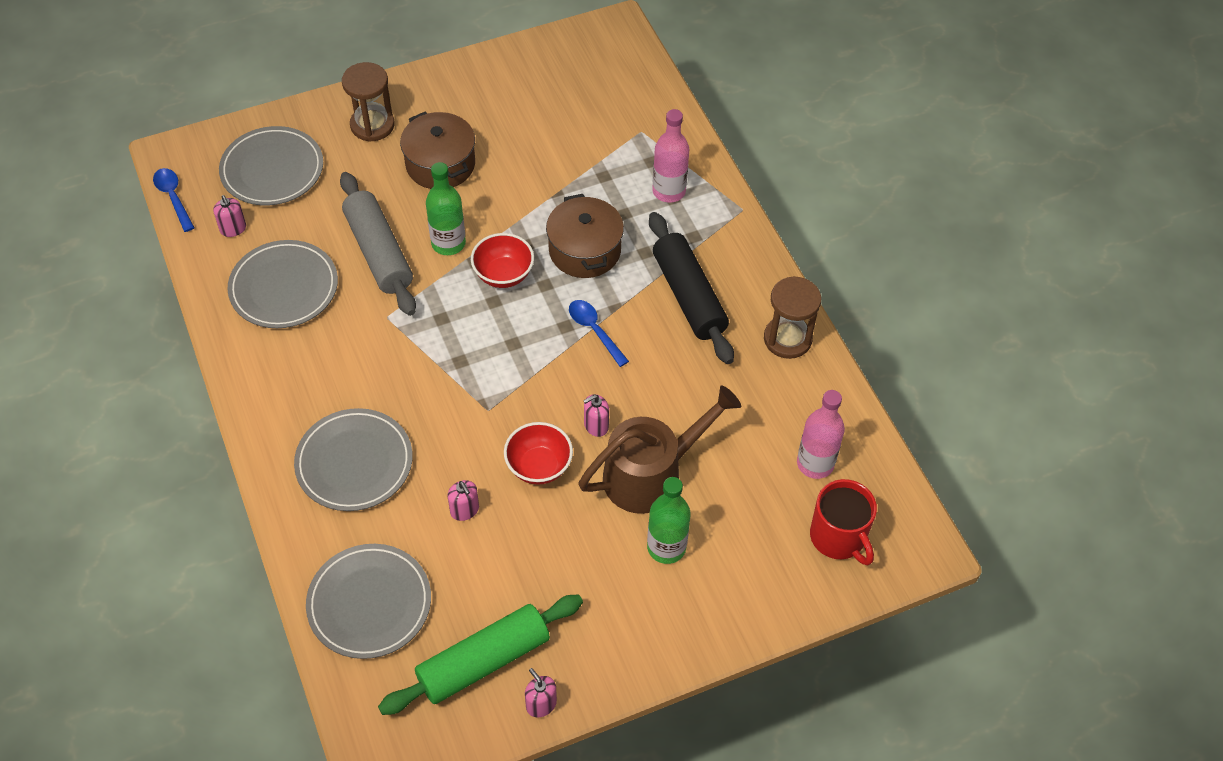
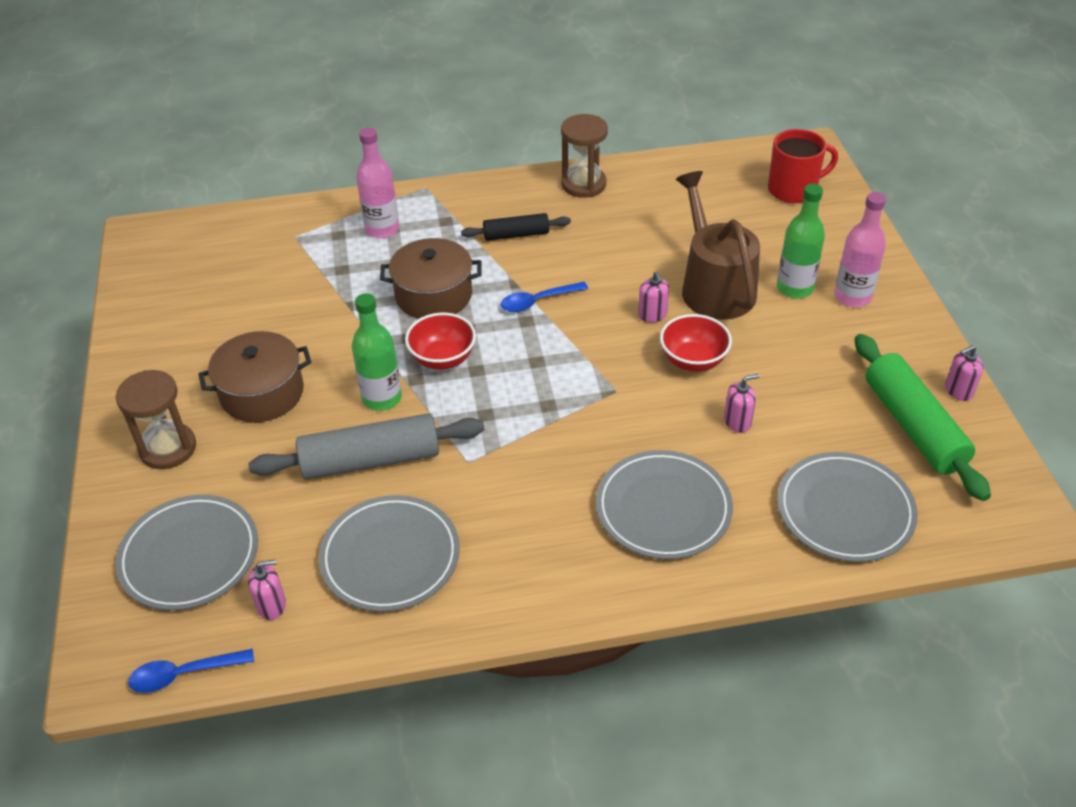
camera: 75 degrees left, 10 degrees down
black rolling pin [649,212,734,364] -> black rolling pin [461,213,571,241], size x0.57
pink bottle [797,390,845,479] -> pink bottle moved to [834,192,886,307]

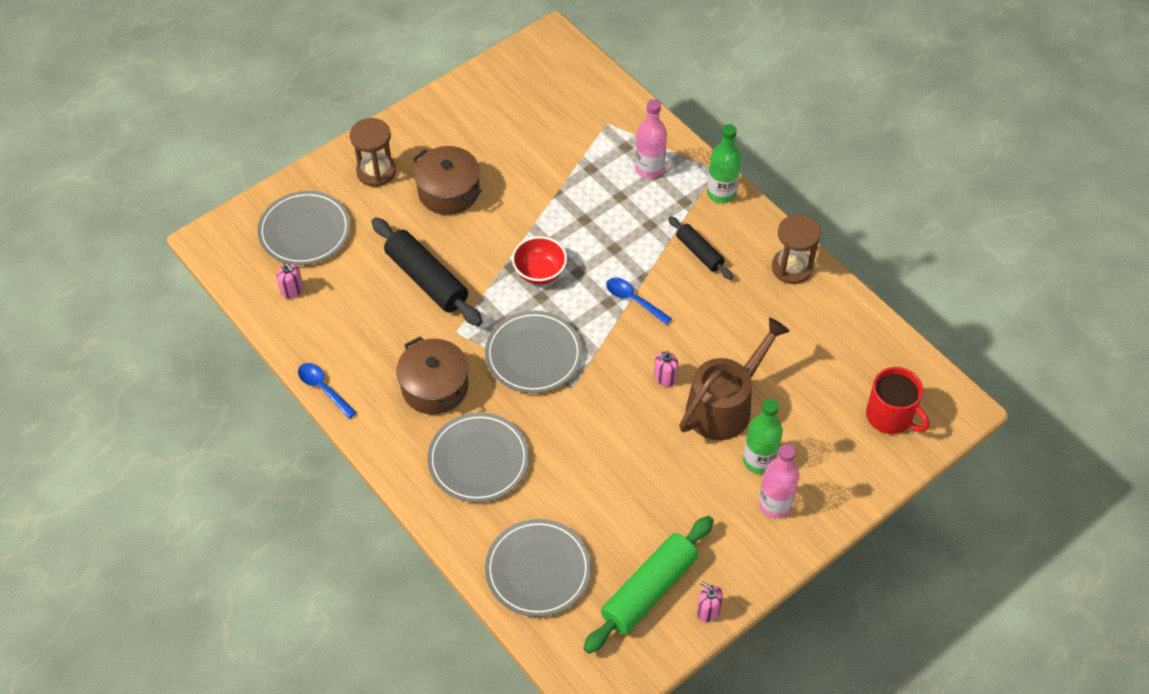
camera: 60 degrees right, 10 degrees up
blue spoon [128,649,254,693] -> blue spoon moved to [298,363,357,419]
grey rolling pin [248,413,484,480] -> black rolling pin [371,218,482,326]
grey plate [319,495,460,612] -> grey plate moved to [485,311,583,393]
green bottle [352,293,402,411] -> green bottle moved to [707,124,741,203]
brown pot [380,238,482,319] -> brown pot moved to [397,337,468,415]
red bowl [660,314,732,372] -> none
pink soap dispenser [724,374,760,433] -> none

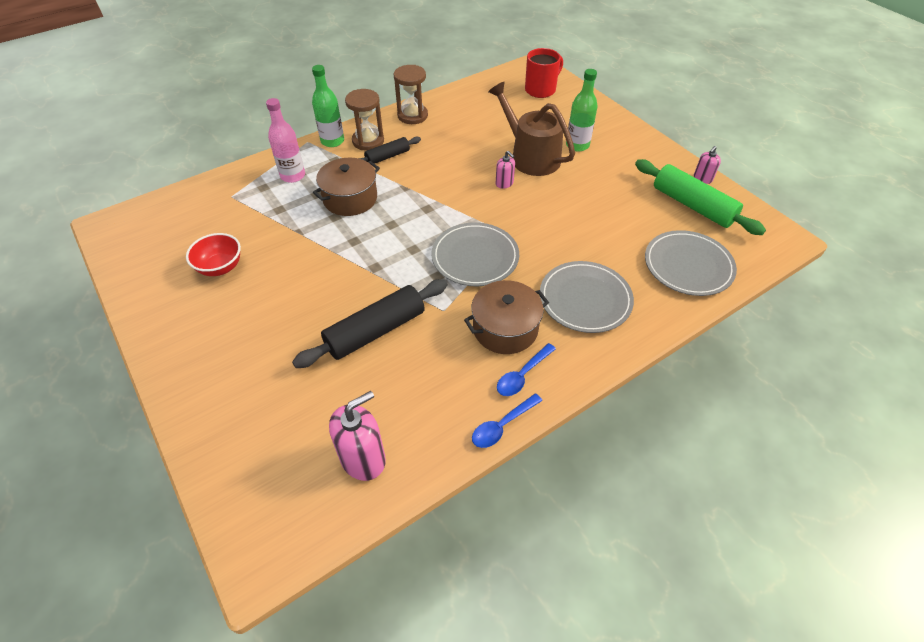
camera: 85 degrees left, 5 degrees down
grey plate [258,191,351,265] -> none
pink soap dispenser [277,263,303,299] -> pink soap dispenser [329,391,386,481], size x1.85
brown hourglass [350,118,396,187] -> brown hourglass moved to [345,89,384,151]
brown pot [413,146,482,215] -> brown pot moved to [313,158,380,216]
red bowl [512,236,567,285] -> red bowl moved to [186,233,241,276]
blue spoon [606,278,672,325] -> blue spoon moved to [497,343,556,396]
pink bottle [759,444,799,518] -> none

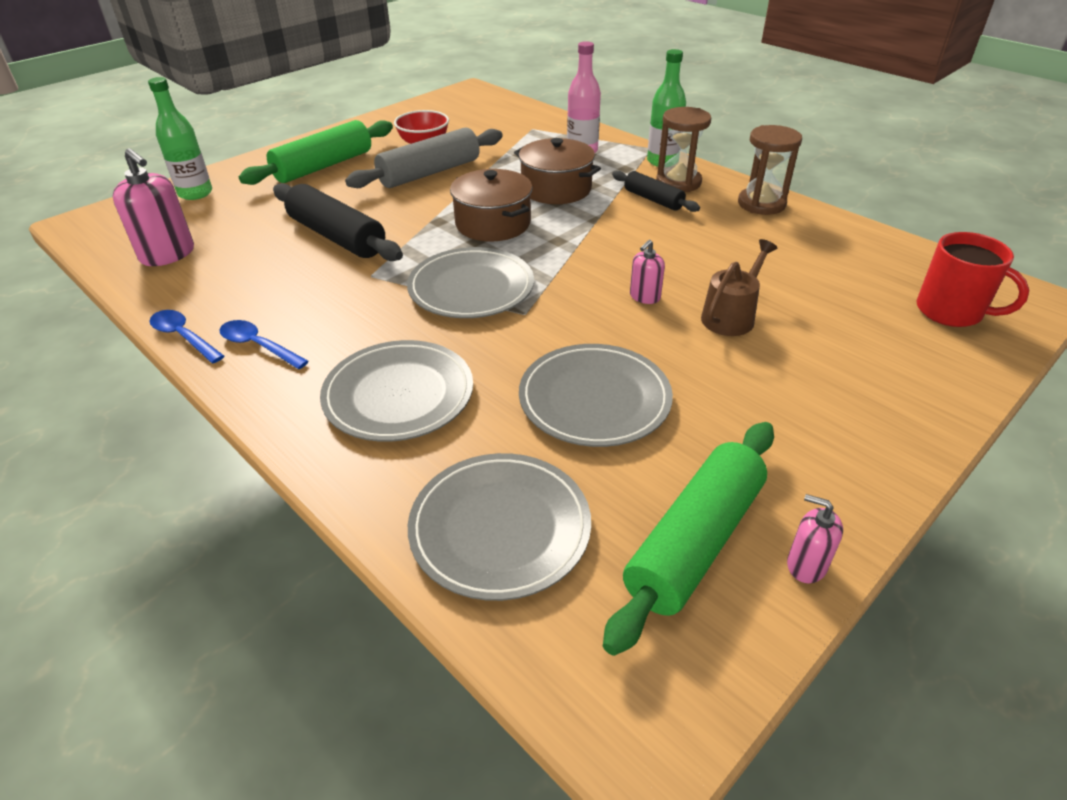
camera: 80 degrees right, 10 degrees down
brown pot [464,280,549,354] -> brown pot moved to [450,169,532,241]
brown watering can [488,82,575,176] -> brown watering can [701,239,778,336], size x0.60
green bottle [566,69,598,152] -> green bottle moved to [148,77,212,200]
none -> green rolling pin [239,120,393,185]
none -> grey rolling pin [345,127,503,188]
none -> grey plate [519,344,673,447]

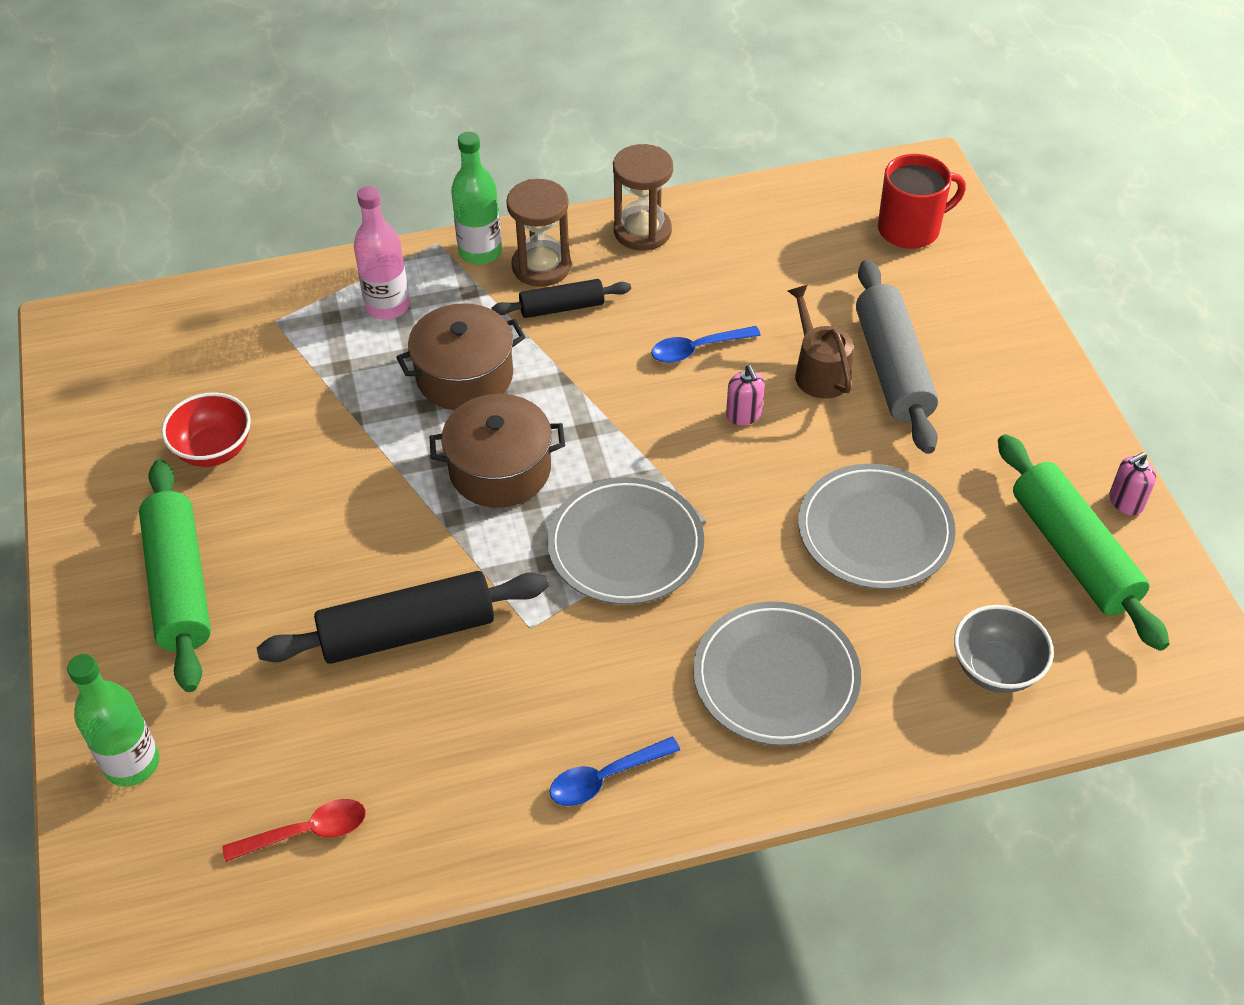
camera: 60 degrees left, 10 degrees up
pink soap dispenser [113,148,194,266] -> red spoon [222,799,366,862]
blue spoon [149,310,224,363] -> blue spoon moved to [651,326,761,363]
grey rolling pin [345,127,503,188] -> grey rolling pin moved to [856,260,938,454]
grey plate [408,453,591,601] -> grey bowl [954,605,1054,693]

